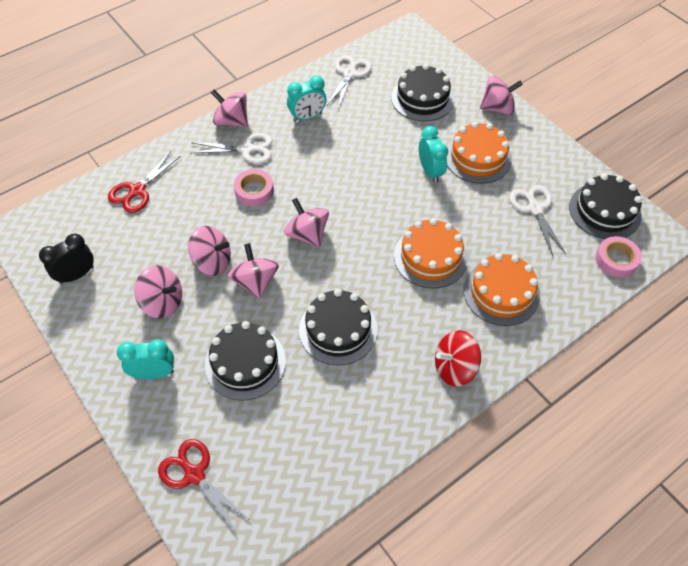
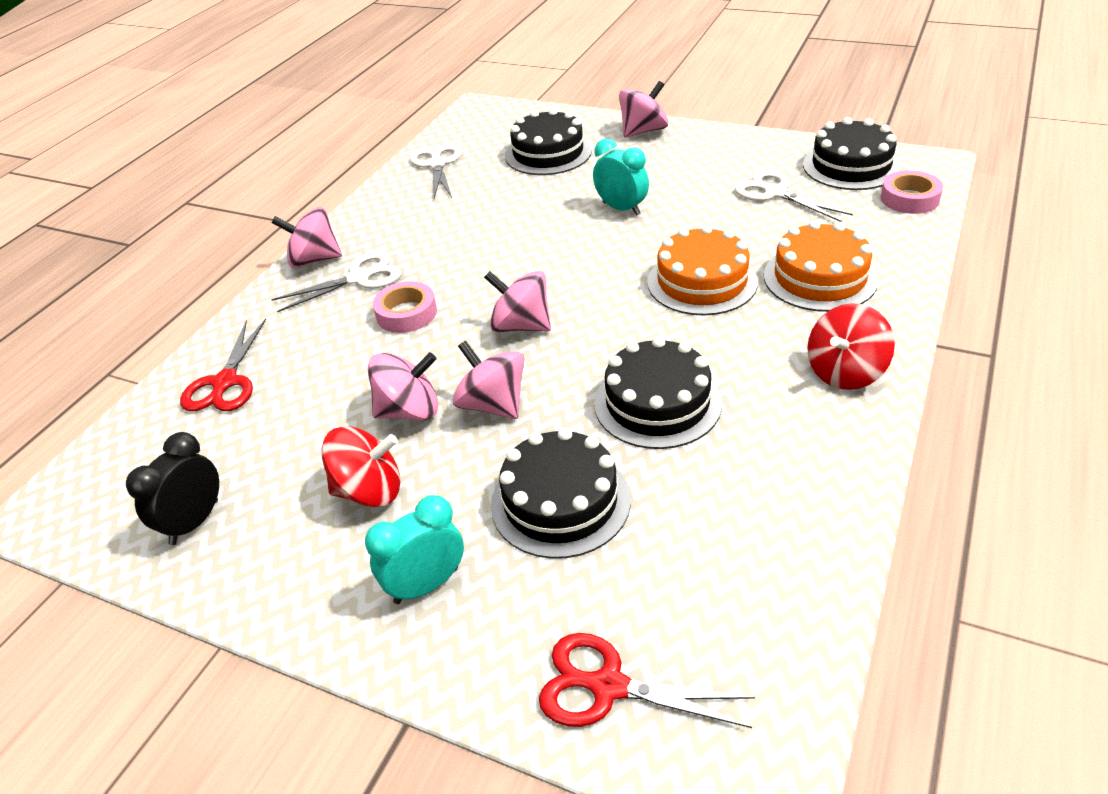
camera: 25 degrees left, 15 degrees down
pink spinning top [134,265,182,318] -> red spinning top [321,426,400,507]
turquoise clock [287,76,327,122] -> none
orange cake [447,122,512,184] -> none

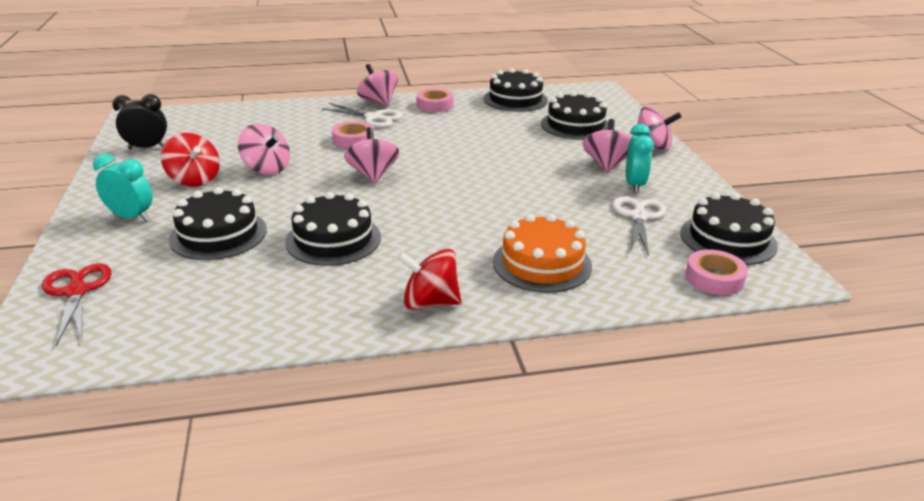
camera: 50 degrees right, 10 degrees down
red scissors [180,319,266,411] -> none
white scissors [410,144,461,198] -> black cake [483,68,548,112]
pink spinning top [453,341,524,419] -> pink spinning top moved to [583,119,631,173]
turquoise clock [593,139,649,216] -> turquoise clock moved to [626,124,654,193]
orange cake [647,225,758,316] -> none
none -> pink tape [416,89,453,112]

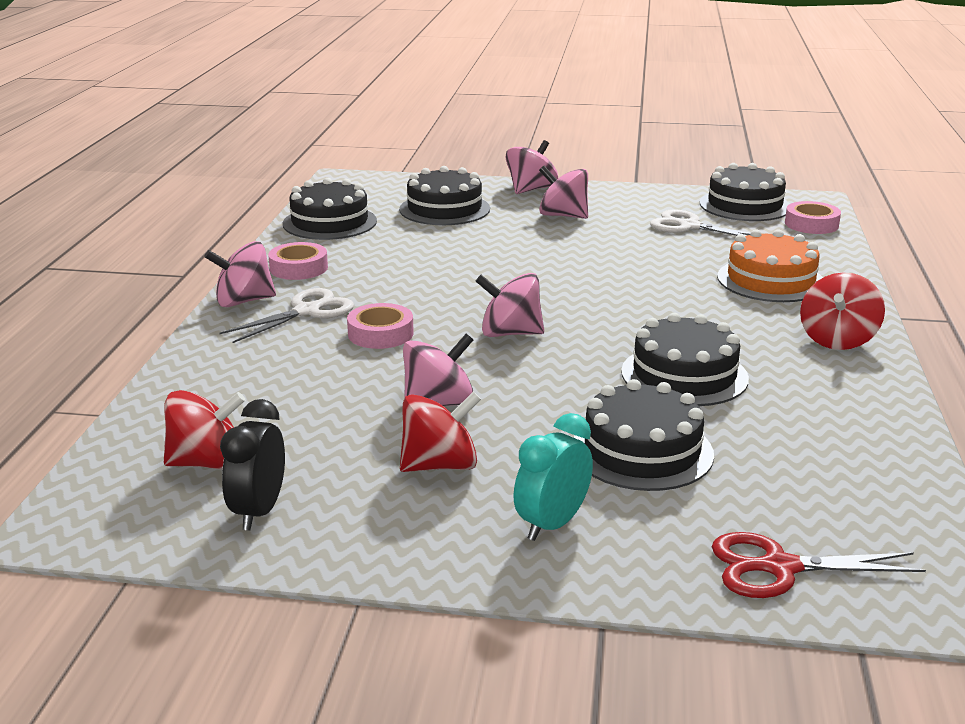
camera: 70 degrees left, 5 degrees down
turquoise clock [626,124,654,193] -> none
none -> red spinning top [164,390,245,470]

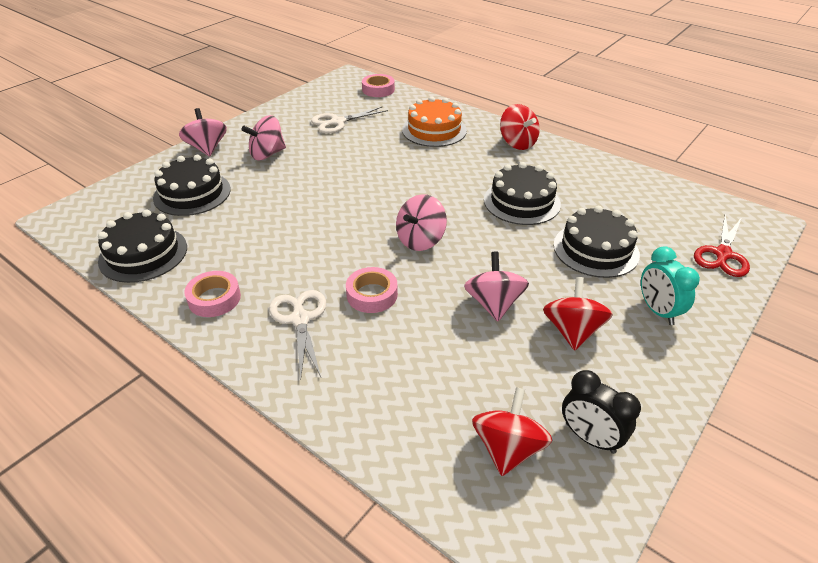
camera: 60 degrees left, 15 degrees up
pink spinning top [204,241,276,307] -> none
black cake [700,163,790,221] -> none

